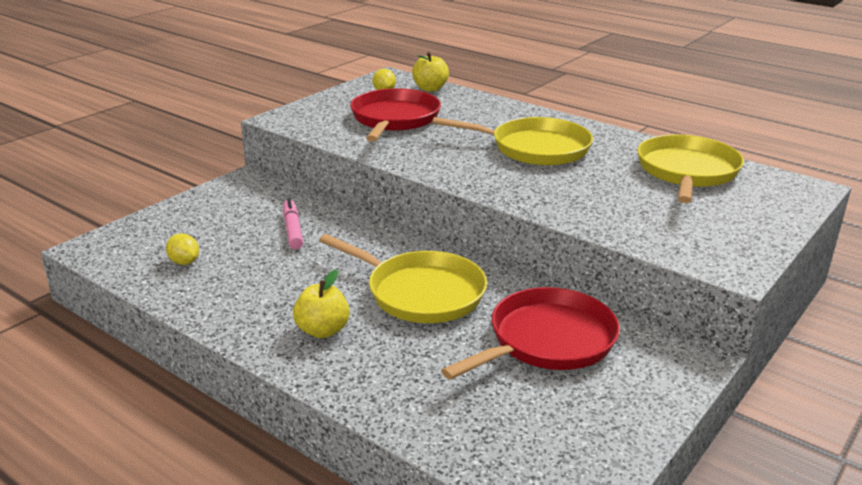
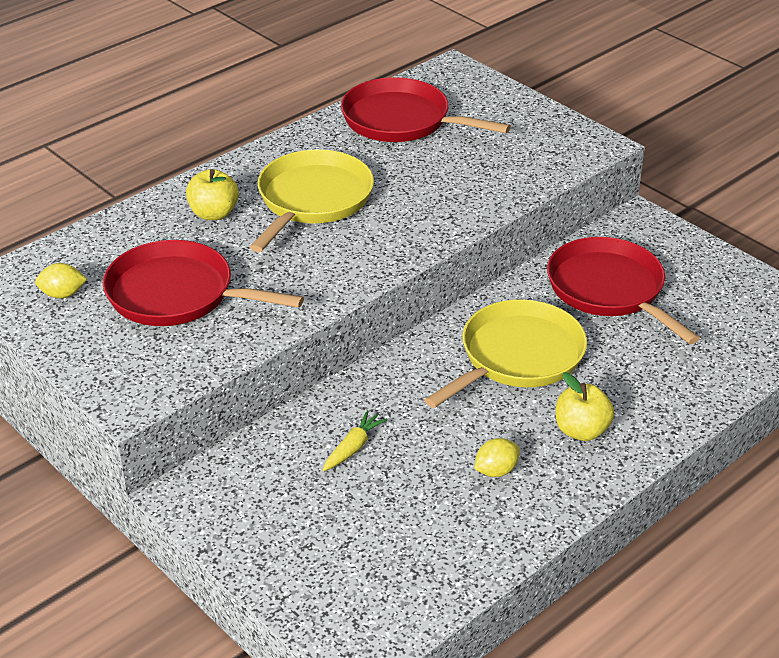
camera: 80 degrees left, 10 degrees up
yellow lemon [166,233,199,265] -> yellow lemon moved to [474,438,520,477]
pink marker [283,198,303,249] -> yellow carrot [322,410,387,471]
yellow apple [412,52,449,92] -> yellow apple moved to [186,169,239,220]
yellow pan [637,134,744,203] -> red pan [341,77,511,142]

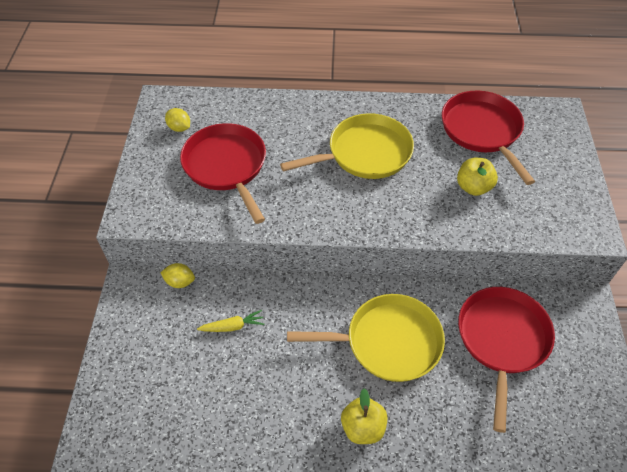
camera: 45 degrees right, 15 degrees up
yellow apple [186,169,239,220] -> yellow apple moved to [457,158,498,196]
yellow lemon [474,438,520,477] -> yellow lemon moved to [160,263,195,288]

